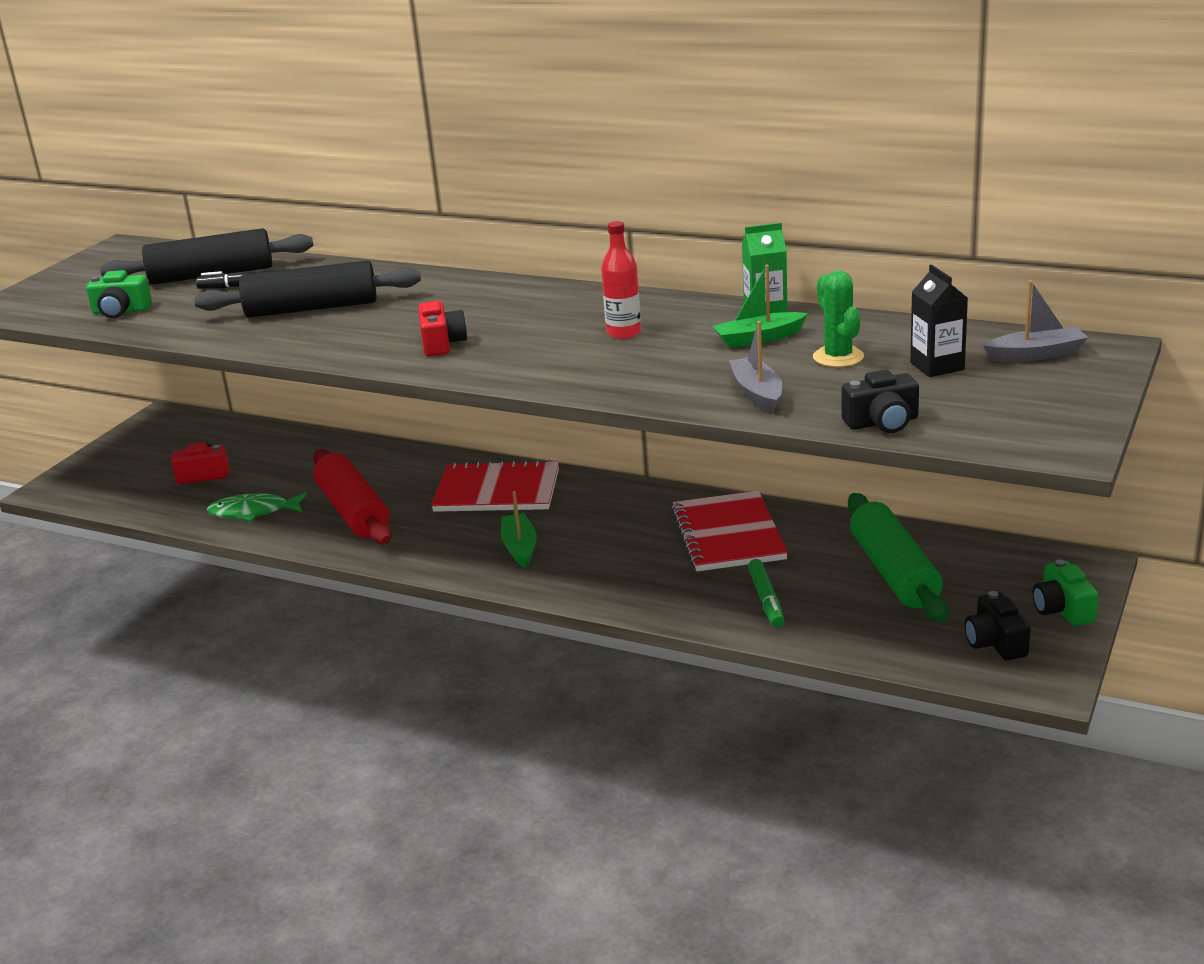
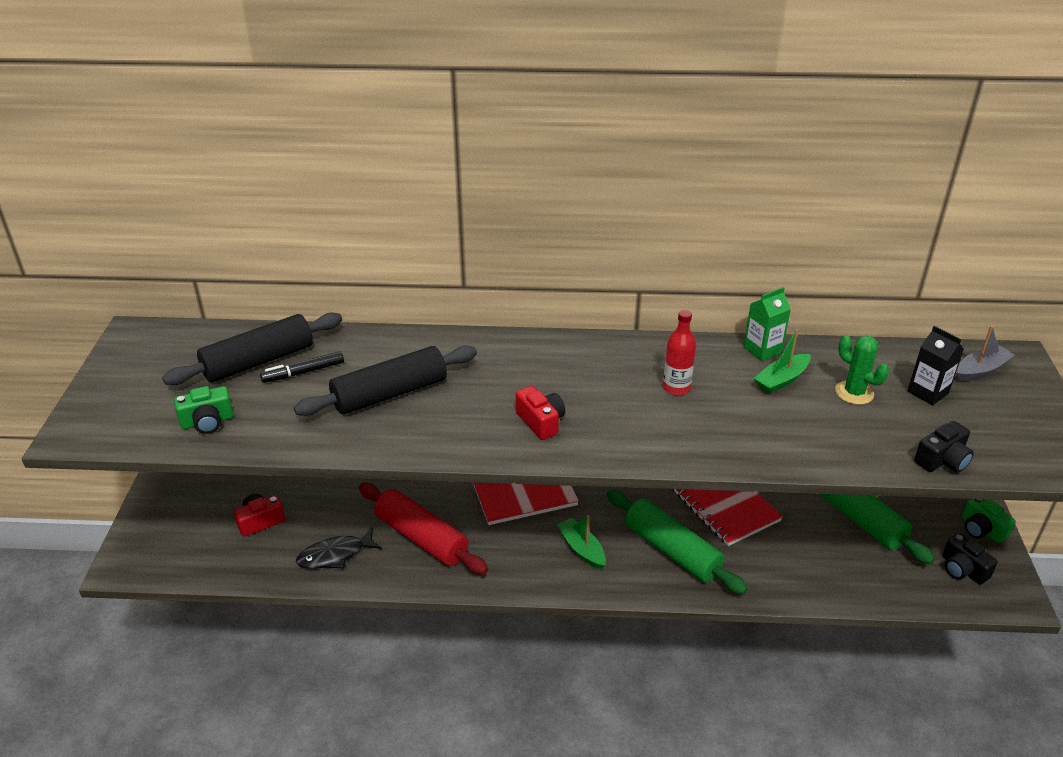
camera: 25 degrees left, 10 degrees up
green fish [207,492,307,522] -> black fish [296,527,382,569]
grey boat [729,321,782,413] -> none
green marker [748,559,784,627] -> none
none -> green rolling pin [606,489,748,594]

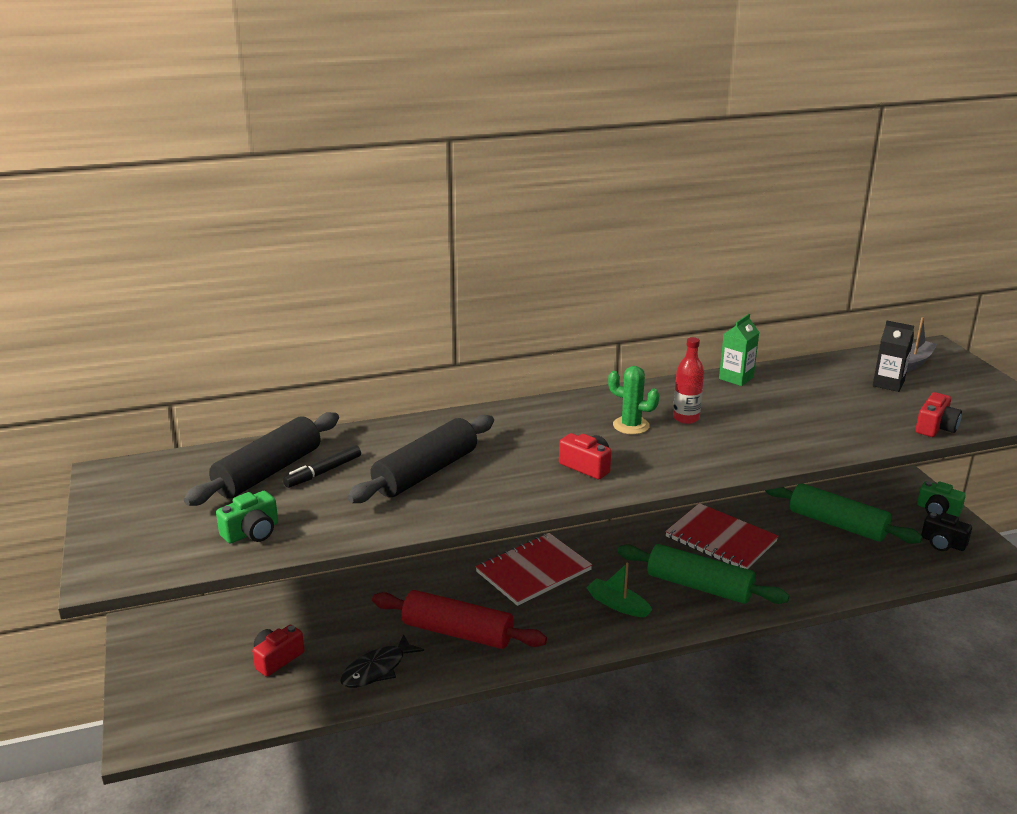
camera: 20 degrees left, 10 degrees down
green boat [754,329,811,394] -> none
green cactus [835,335,889,405] -> green cactus moved to [608,366,659,435]
black camera [914,421,974,473] -> red camera [916,392,962,437]

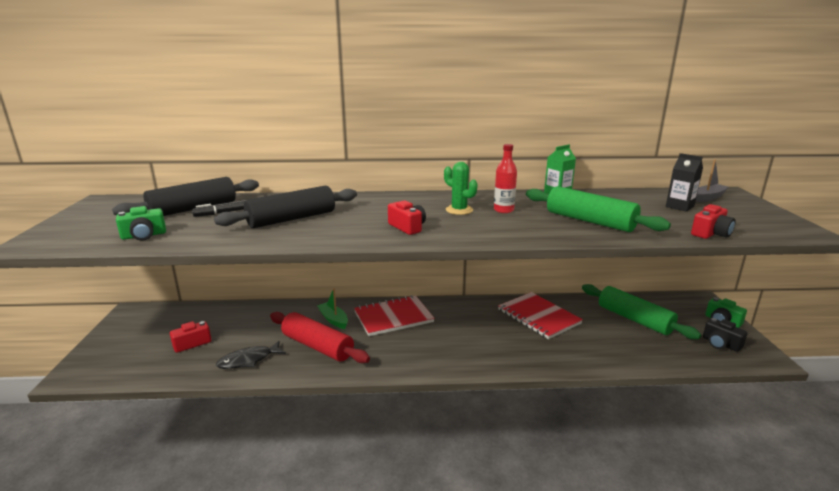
camera: 15 degrees right, 5 degrees down
green boat [586,563,652,617] -> green boat moved to [317,288,348,329]
green rolling pin [618,544,789,604] -> green rolling pin moved to [526,186,671,232]

